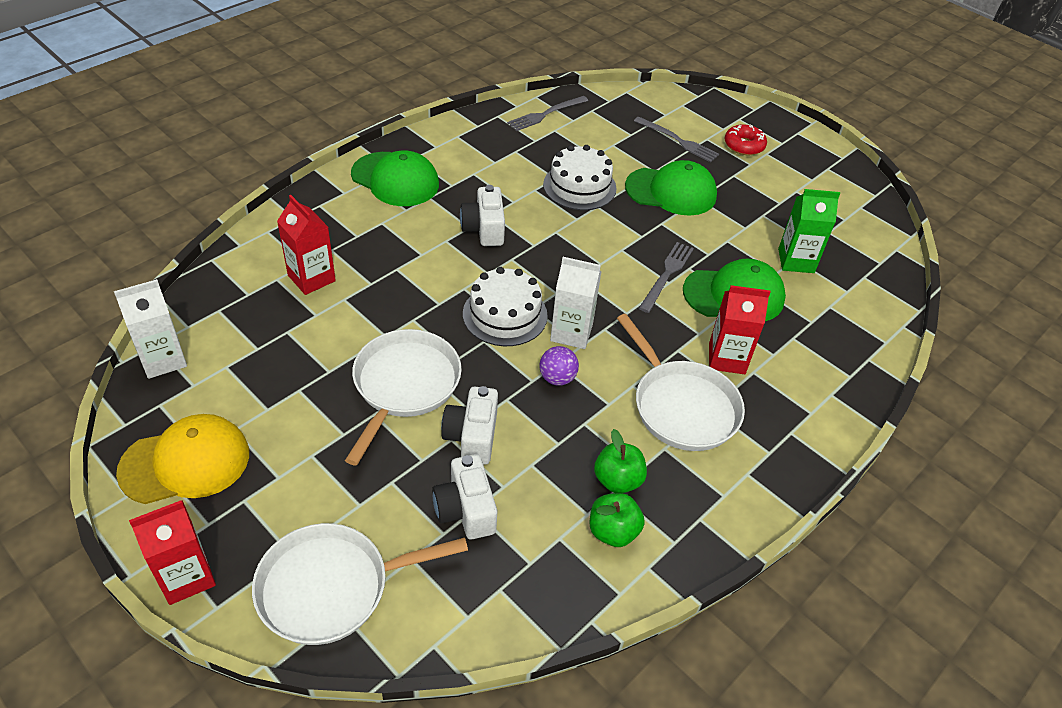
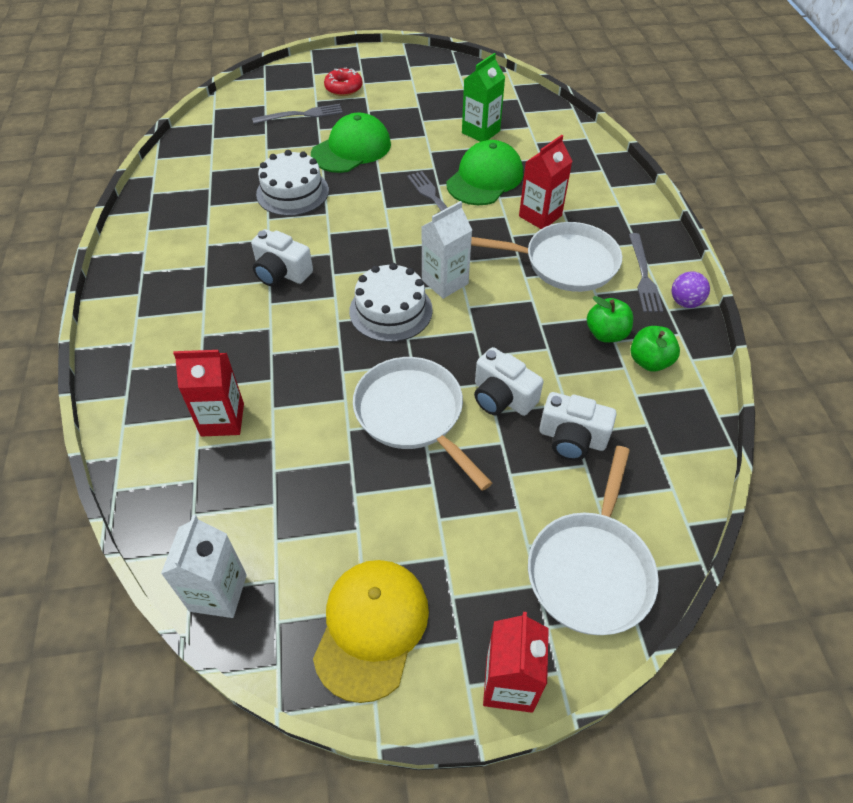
camera: 50 degrees left, 5 degrees up
green cap [351,150,439,206] -> none
grey fork [507,96,588,131] -> grey fork moved to [629,233,663,312]
purple ball [539,346,579,386] -> purple ball moved to [671,271,710,308]

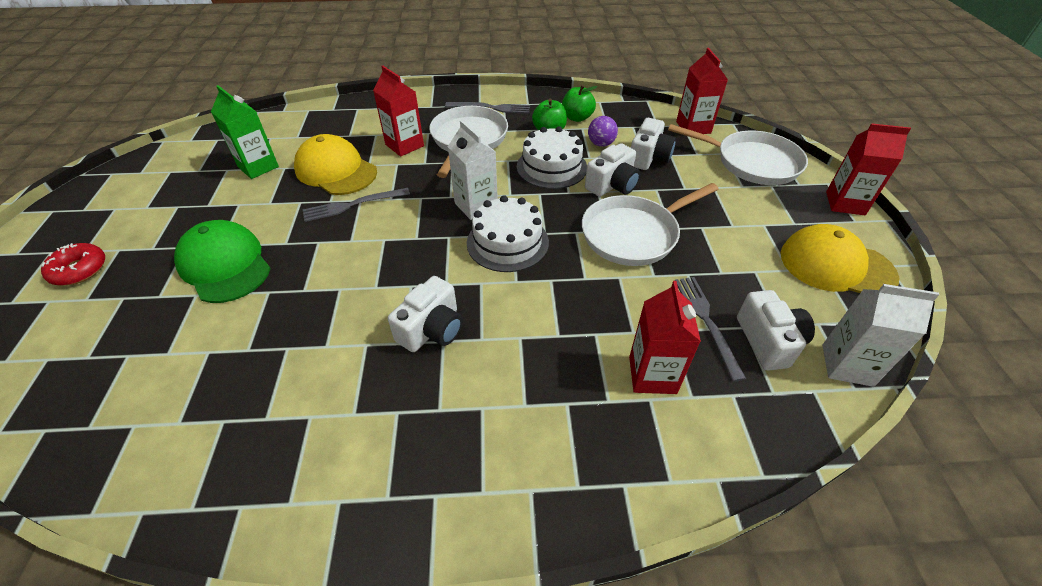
camera: 85 degrees left, 5 degrees down
grey fork [252,104,343,124] -> grey fork moved to [675,277,746,382]
white cake [256,150,329,216] -> white cake moved to [517,126,587,189]
green cap [446,140,523,205] -> yellow cap [294,134,377,195]
purple ball [671,271,710,308] -> purple ball moved to [588,116,618,147]
none -> red carton [676,48,728,134]
none -> white camera [737,290,815,371]

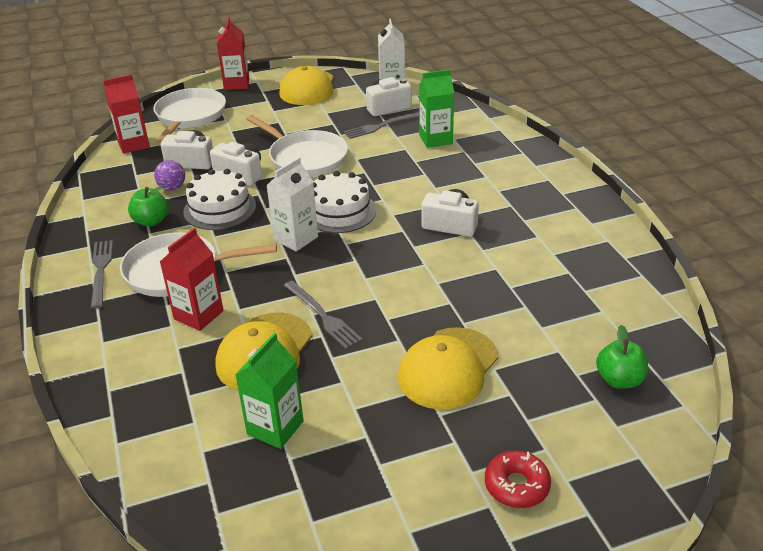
camera: 105 degrees left, 10 degrees down
green cap [174,220,271,303] -> yellow cap [398,327,499,410]
green apple [562,85,597,122] -> green apple moved to [596,325,648,389]
red carton [629,281,701,394] -> green carton [419,69,454,148]

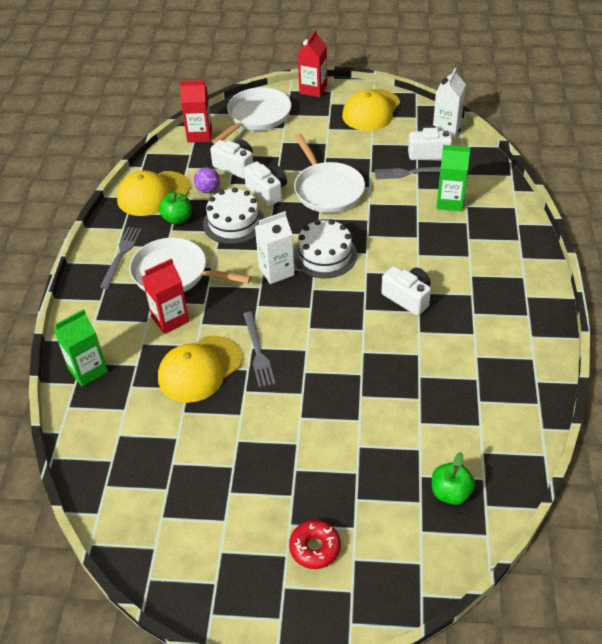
camera: 25 degrees right, 10 degrees up
green carton [235,333,304,449] -> green carton moved to [53,309,108,387]
yellow cap [398,327,499,410] -> yellow cap moved to [117,171,190,216]

